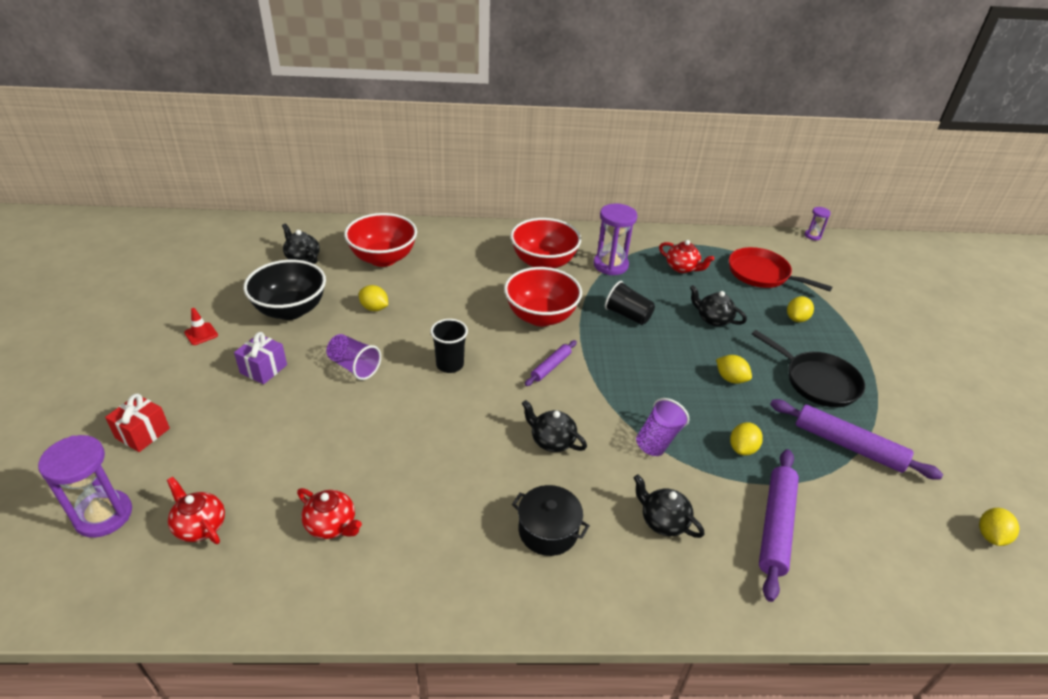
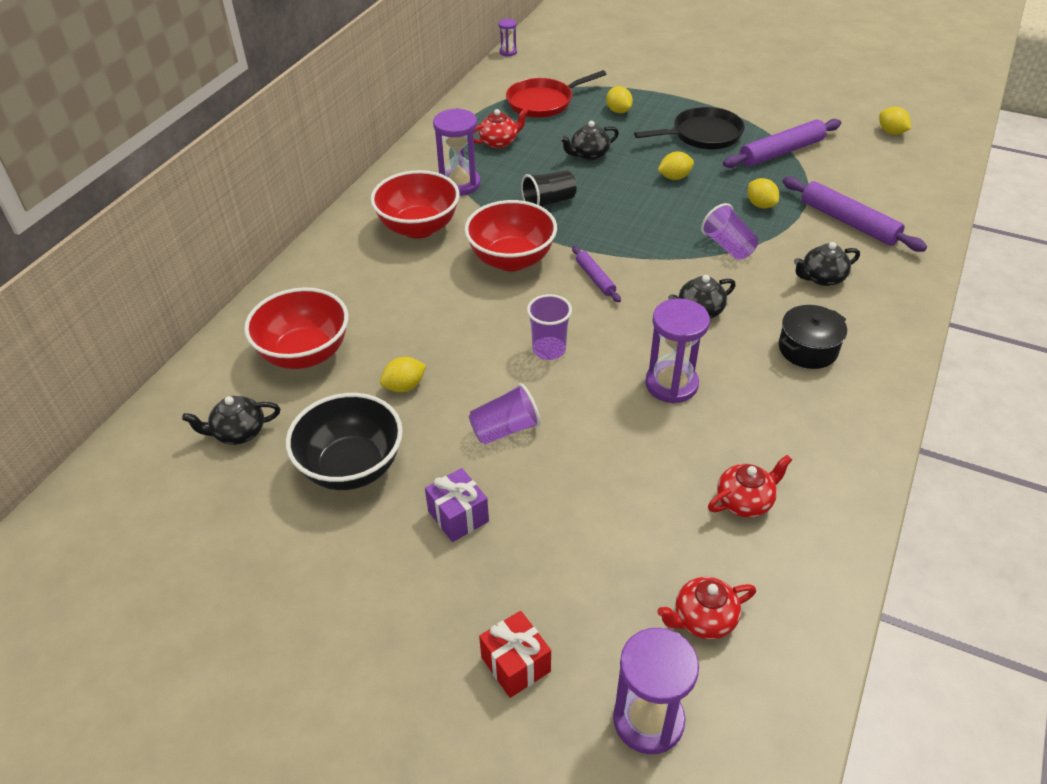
camera: 60 degrees left, 5 degrees up
red traffic cone [184,308,218,345] -> none
black cup [430,319,468,373] -> purple cup [527,294,572,360]
none -> purple hourglass [645,298,710,403]

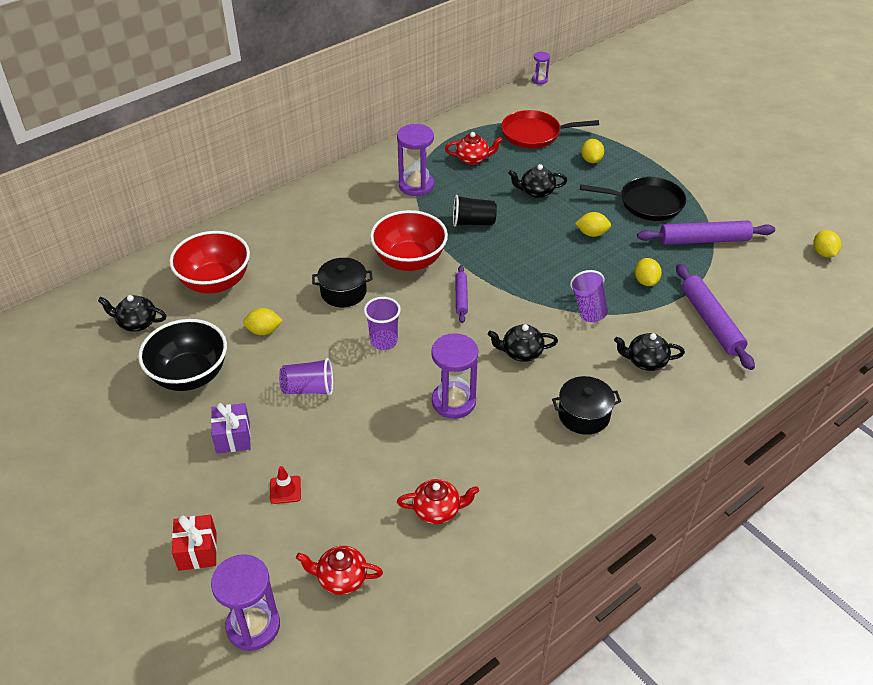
camera: 25 degrees right, 0 degrees up
red bowl [371,170,460,238] -> none
none -> red traffic cone [270,466,301,504]
none -> black pot [312,258,372,307]

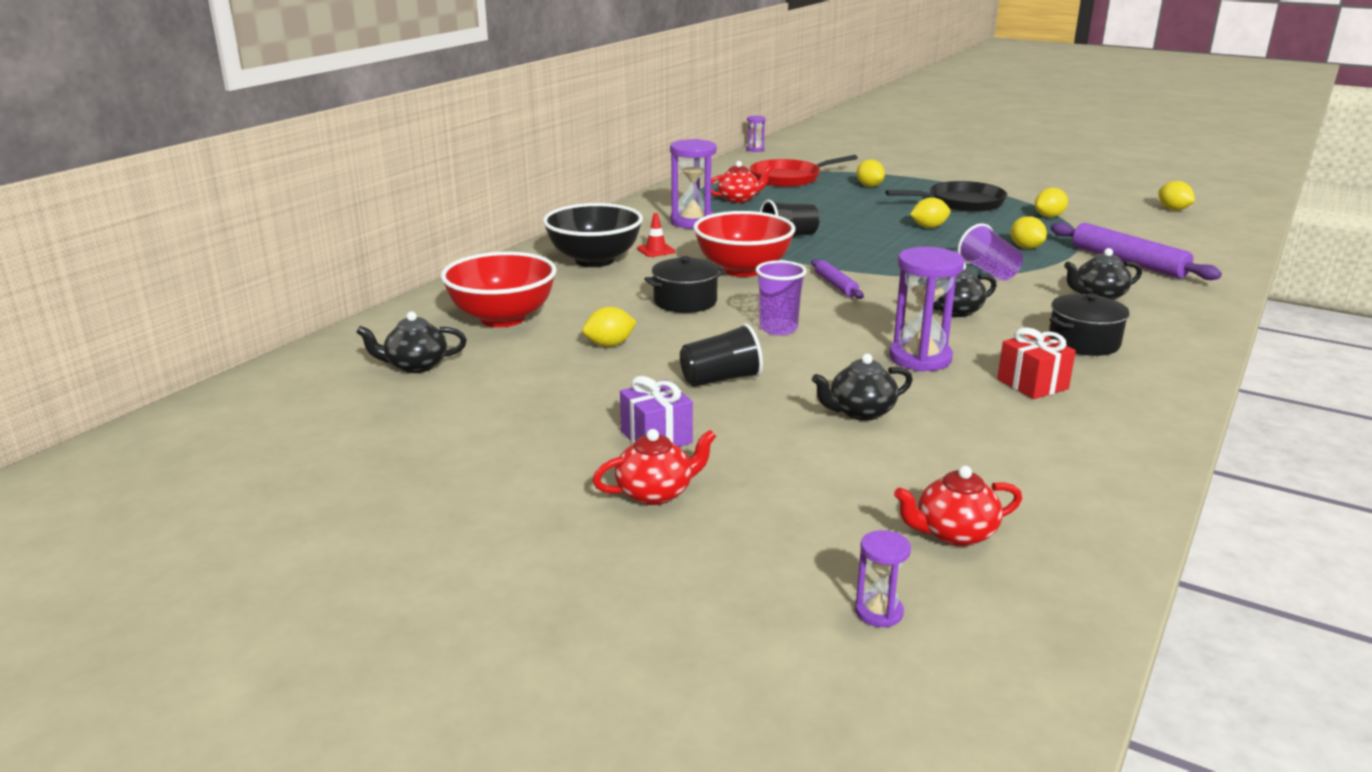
camera: 20 degrees left, 20 degrees down
black bowl [138,319,227,391] -> black bowl moved to [543,203,643,267]
red gift [172,515,217,571] -> red gift moved to [997,327,1076,399]
purple hourglass [211,554,280,651] -> purple hourglass [855,530,911,627], size x0.51
red traffic cone [270,466,301,504] -> red traffic cone moved to [637,213,675,257]
purple cup [279,358,333,396] -> black cup [680,323,763,387]
red teapot [397,479,479,524] -> red teapot moved to [593,429,716,505]
black teapot [508,164,567,198] -> black teapot moved to [812,354,913,421]
purple rolling pin [637,221,775,245] -> yellow lemon [1035,188,1068,217]

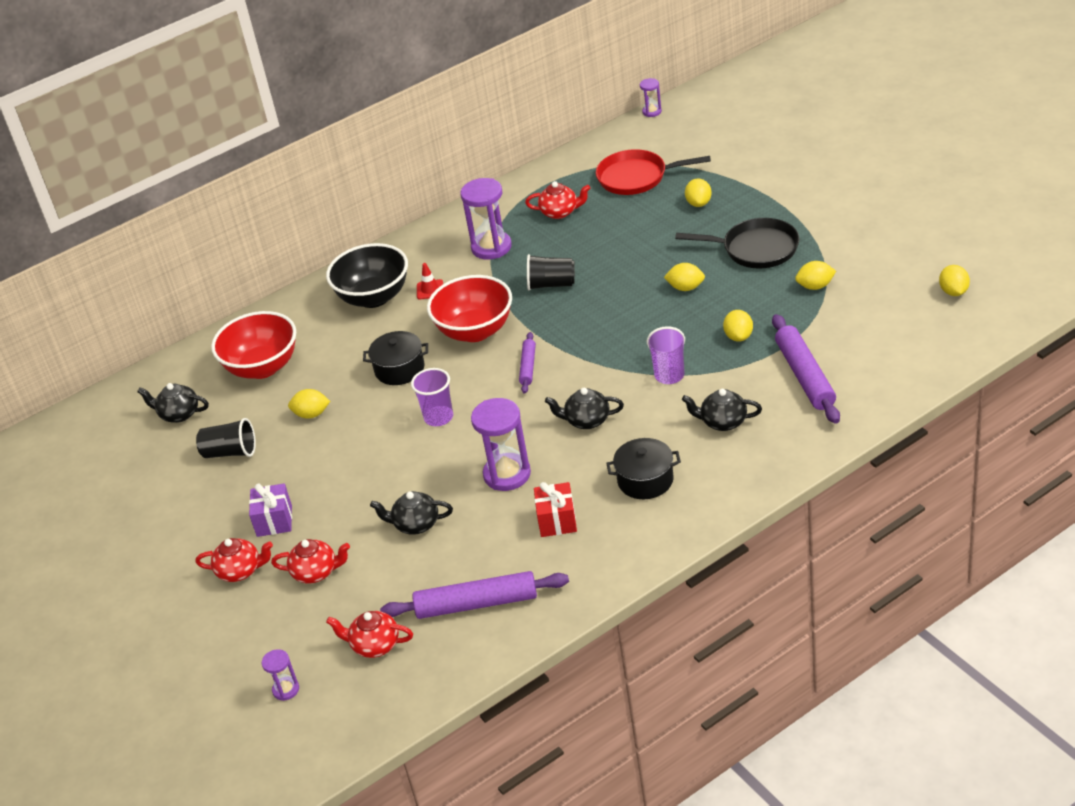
camera: 30 degrees right, 15 degrees up
black cup [680,323,763,387] -> black cup moved to [196,418,256,458]
none -> red teapot [271,539,350,583]
none -> purple rolling pin [380,571,569,619]

